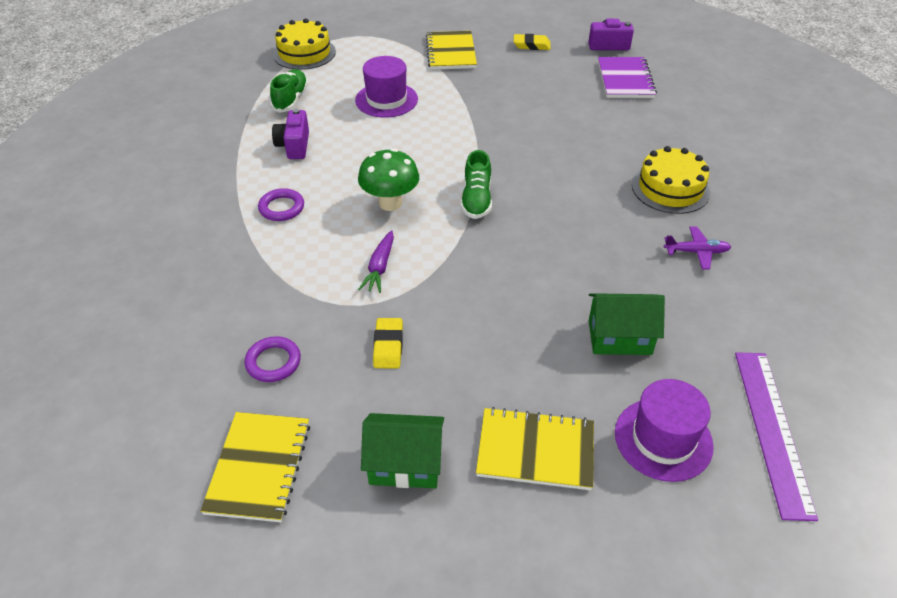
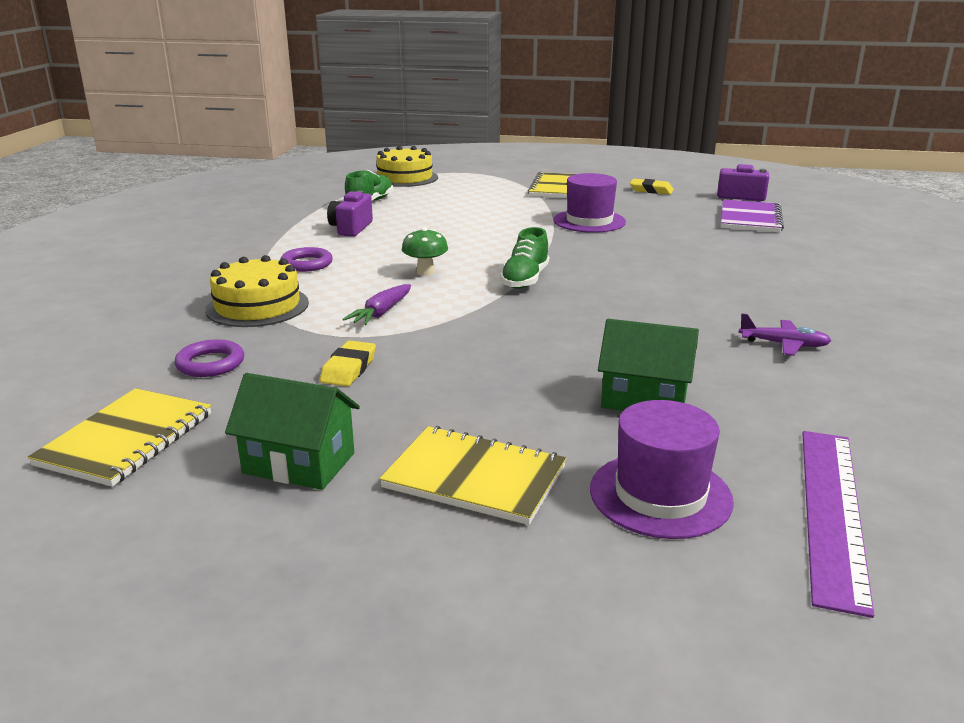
camera: 15 degrees right, 20 degrees down
purple hat [355,56,418,118] -> purple hat moved to [553,173,626,233]
green mushroom [358,148,419,211] -> green mushroom [402,227,448,276], size x0.66
yellow cake [632,146,710,214] -> yellow cake moved to [205,255,309,327]

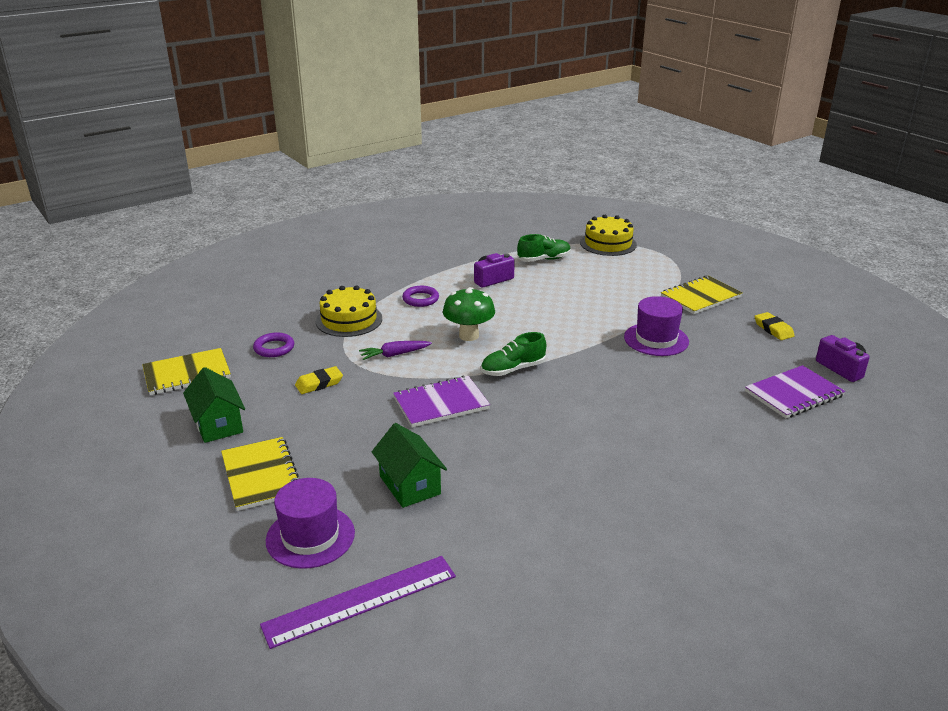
camera: 45 degrees right, 5 degrees up
green mushroom [402,227,448,276] -> green mushroom [443,287,495,341], size x1.51
purple plane [739,313,832,356] -> none
none -> purple notebook [393,376,490,427]

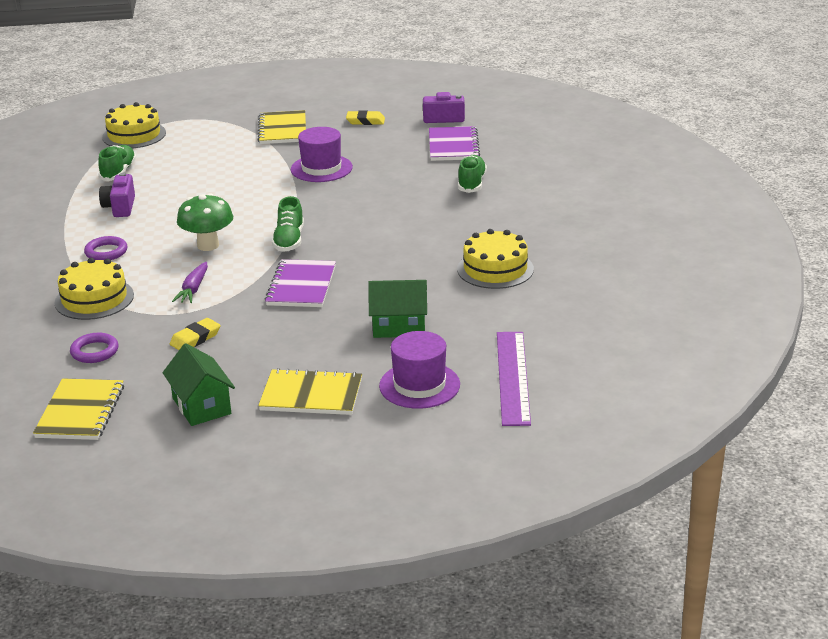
camera: 60 degrees left, 0 degrees up
green house [183,367,245,443] -> green house turned 60 degrees clockwise [163,343,235,426]
yellow eraser [295,366,343,394] -> yellow eraser turned 45 degrees clockwise [170,318,220,350]
none -> yellow cake [457,229,534,289]
none -> green shoe [458,155,487,193]

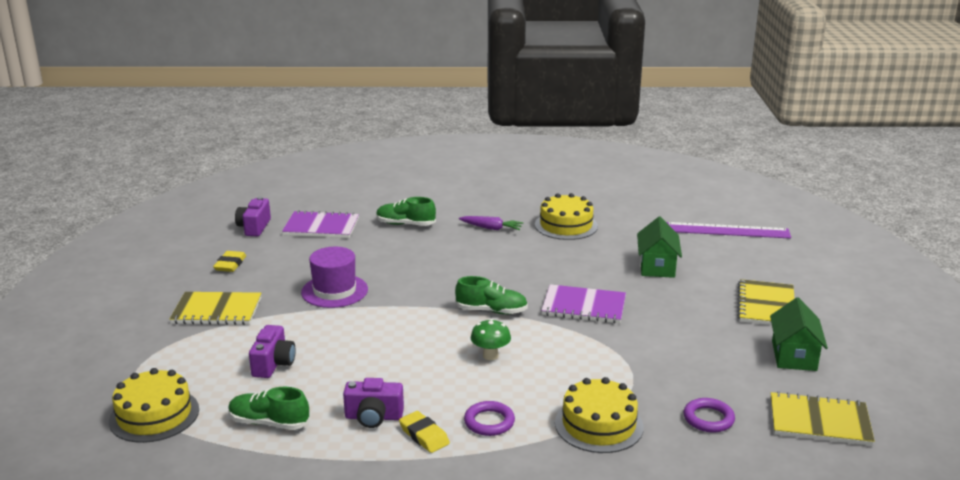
camera: 85 degrees left, 5 degrees down
green house [163,343,235,426] -> green house turned 60 degrees counterclockwise [770,297,828,371]
yellow eraser [170,318,220,350] -> yellow eraser moved to [399,411,450,453]
purple carrot [172,262,208,303] -> purple carrot moved to [459,216,523,230]
green mushroom [177,193,233,251] -> green mushroom [471,319,511,360], size x0.66
purple hat [379,331,460,409] -> none
none -> purple camera [249,325,296,378]

